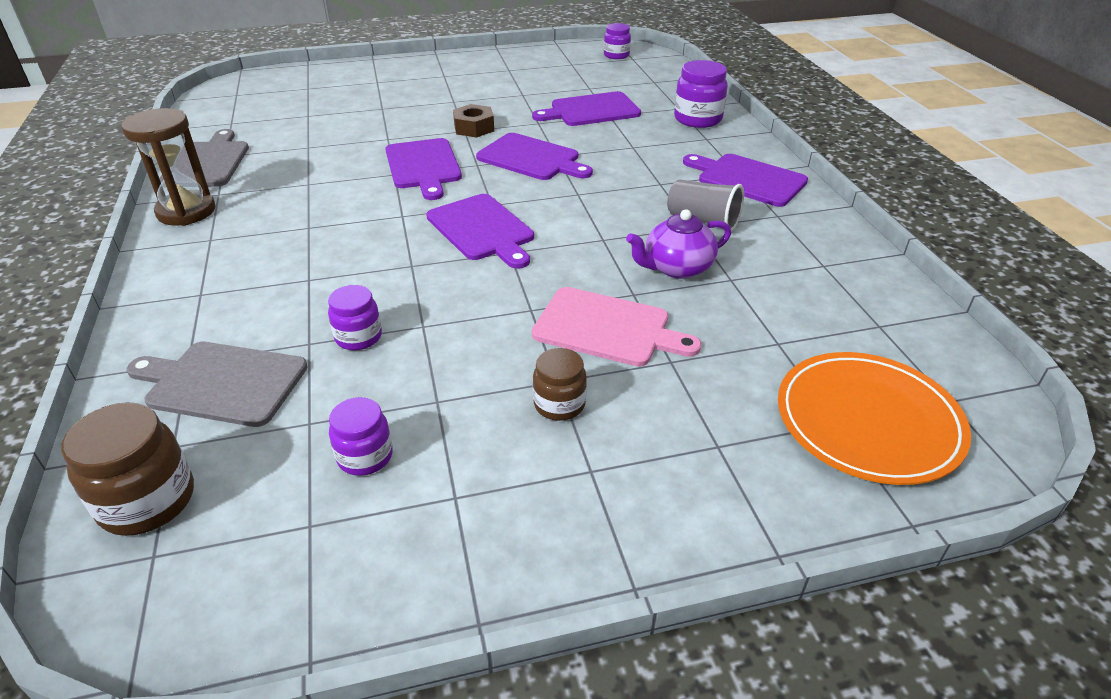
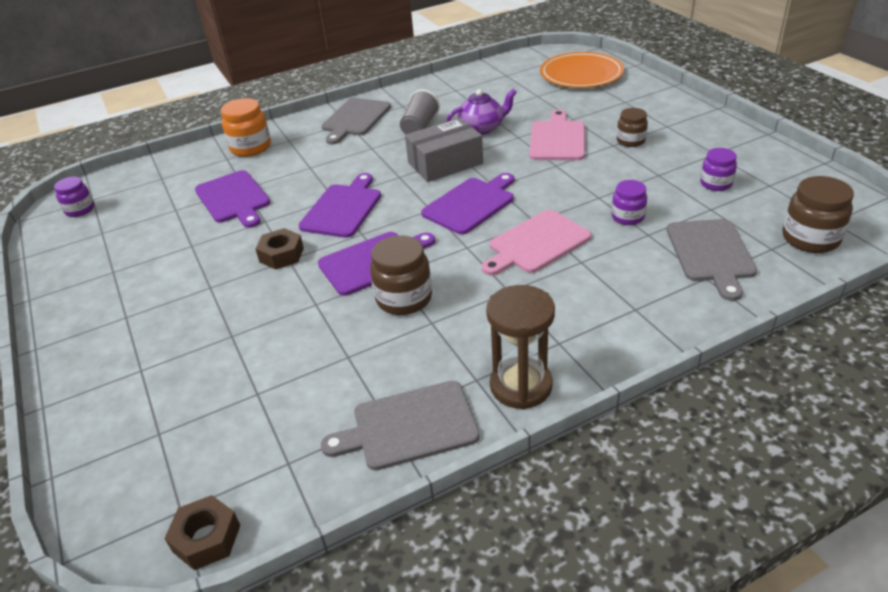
camera: 100 degrees left, 0 degrees up
purple teapot [626,209,731,279] -> purple teapot turned 75 degrees counterclockwise [446,88,517,135]
purple jar [674,60,728,128] -> orange jar [221,98,271,157]
purple cutting board [683,154,808,207] -> grey cutting board [322,98,391,144]
none -> brown nut [164,495,240,570]
none -> brown jar [370,235,432,315]
none -> grey box [405,118,483,182]
none -> pink cutting board [482,210,592,275]

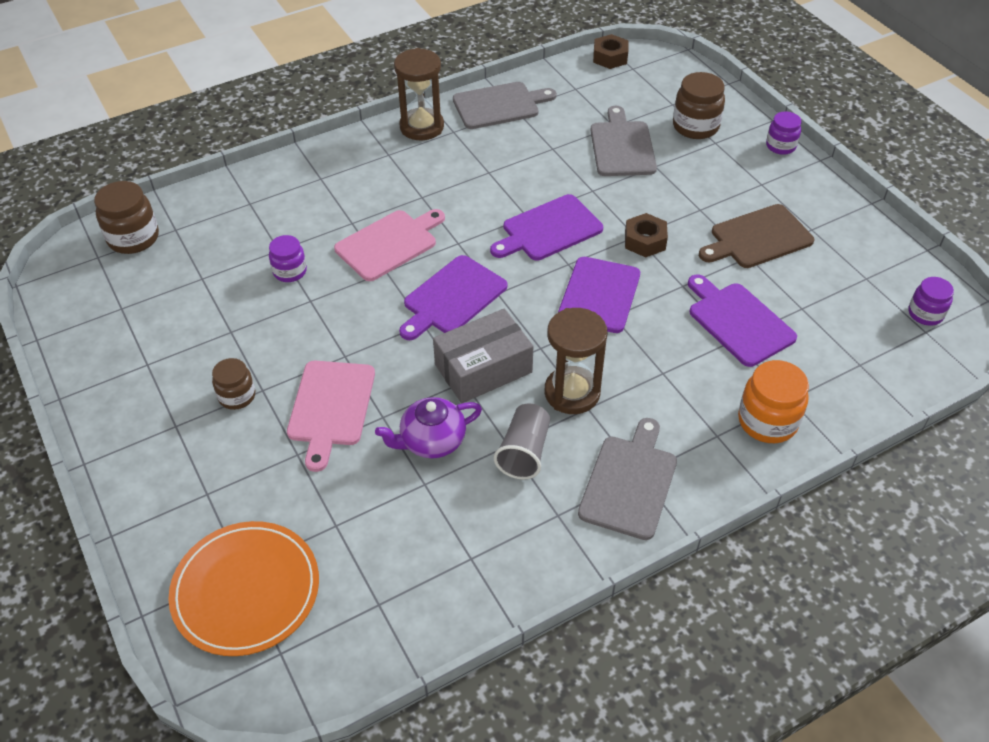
camera: 175 degrees right, 10 degrees up
brown jar [370,235,432,315] -> brown jar moved to [673,72,725,139]
grey cutting board [667,219,757,301] -> grey cutting board moved to [590,106,657,176]
purple jar [700,148,737,191] -> purple jar moved to [766,111,802,155]
none -> brown hourglass [545,308,607,414]
none -> brown cutting board [699,204,814,268]

